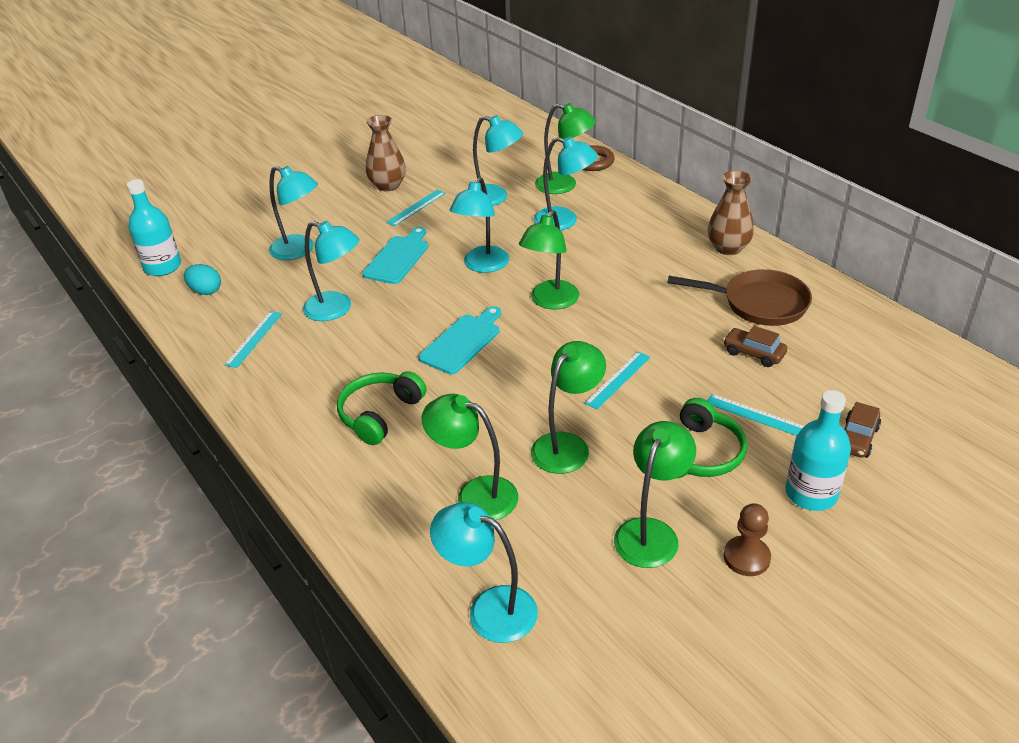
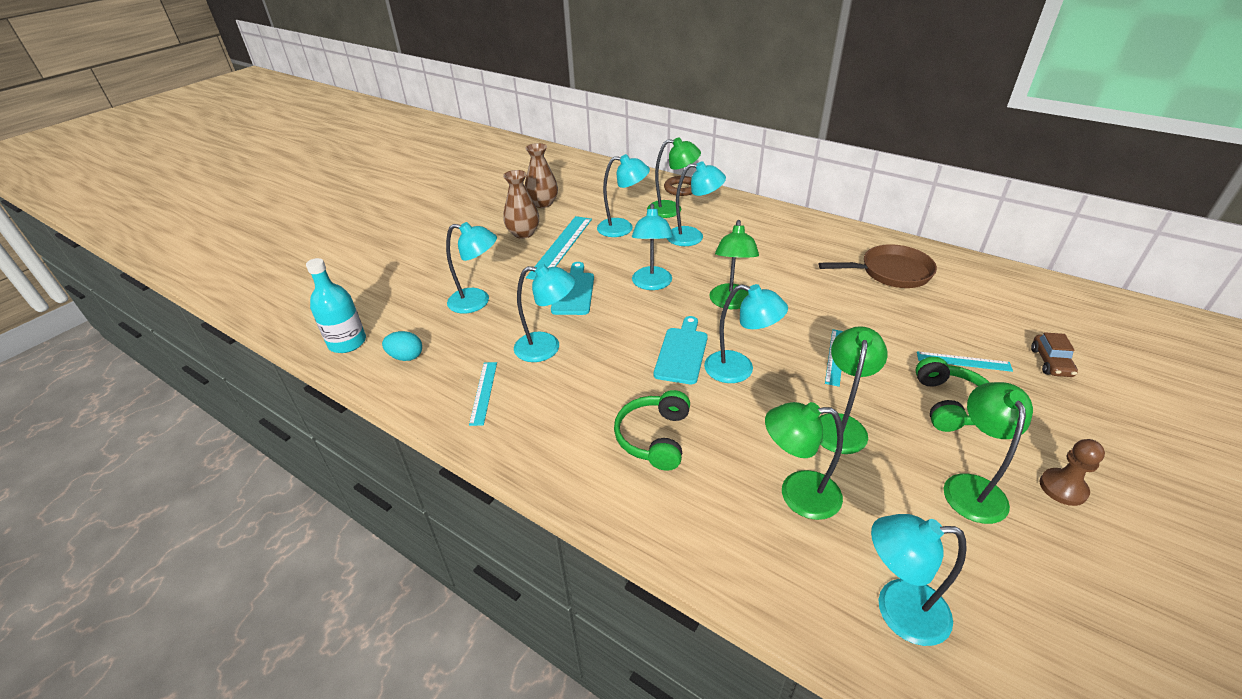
camera: 20 degrees left, 0 degrees up
turquoise ruler [386,190,446,226] -> turquoise ruler [526,216,592,280], size x1.81
brown vase [708,171,754,255] -> brown vase moved to [525,143,558,208]
brown car [723,326,787,367] -> none
turquoise bottle [785,390,851,511] -> none
none -> turquoise lamp [704,284,788,383]

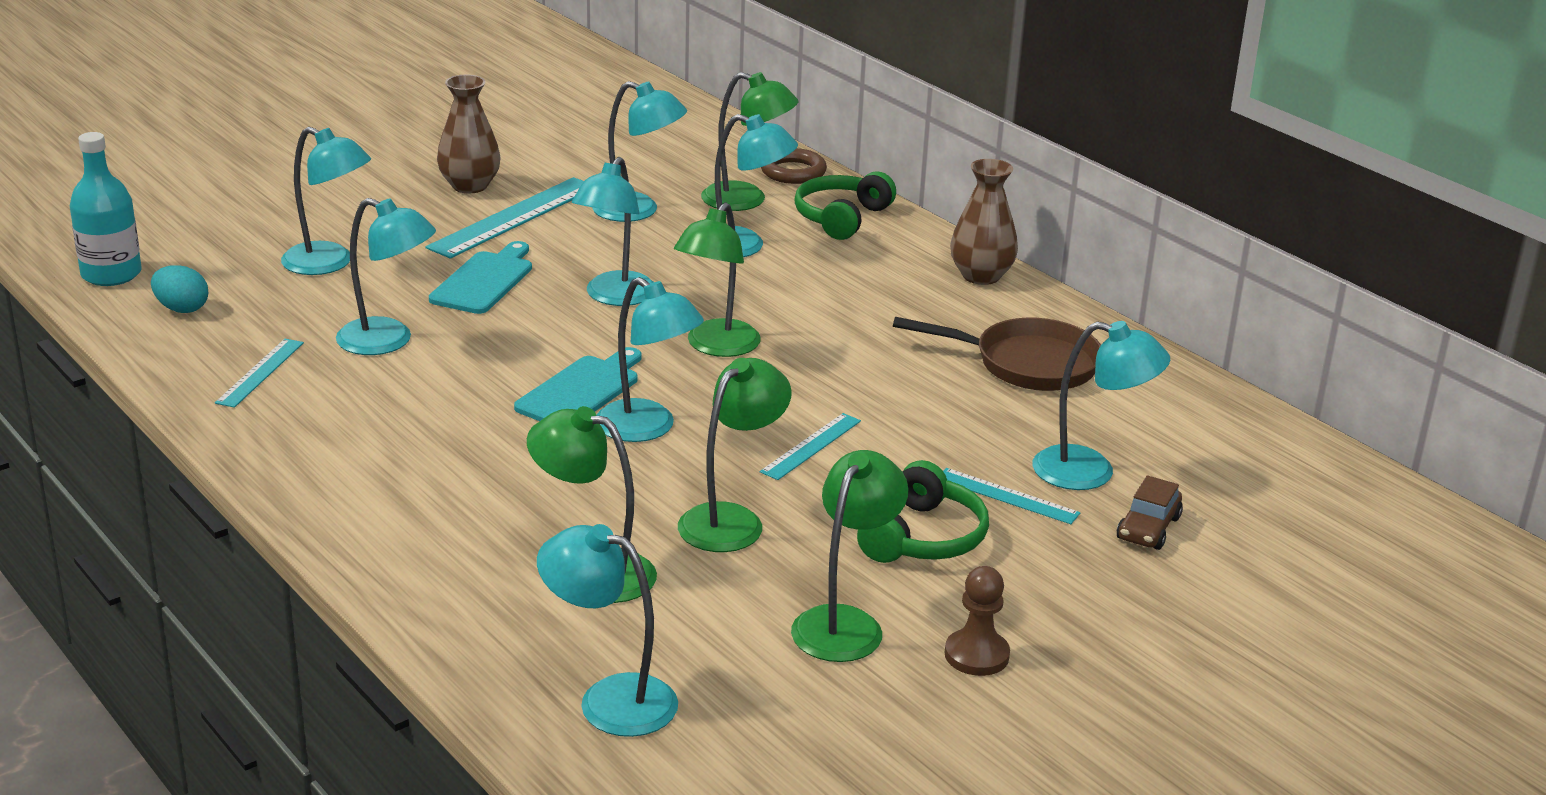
camera: 15 degrees right, 10 degrees down
brown vase [525,143,558,208] -> brown vase moved to [950,159,1018,285]
green headphones [614,390,690,471] -> green headphones moved to [794,171,896,240]
none -> turquoise lamp [1033,321,1170,490]

